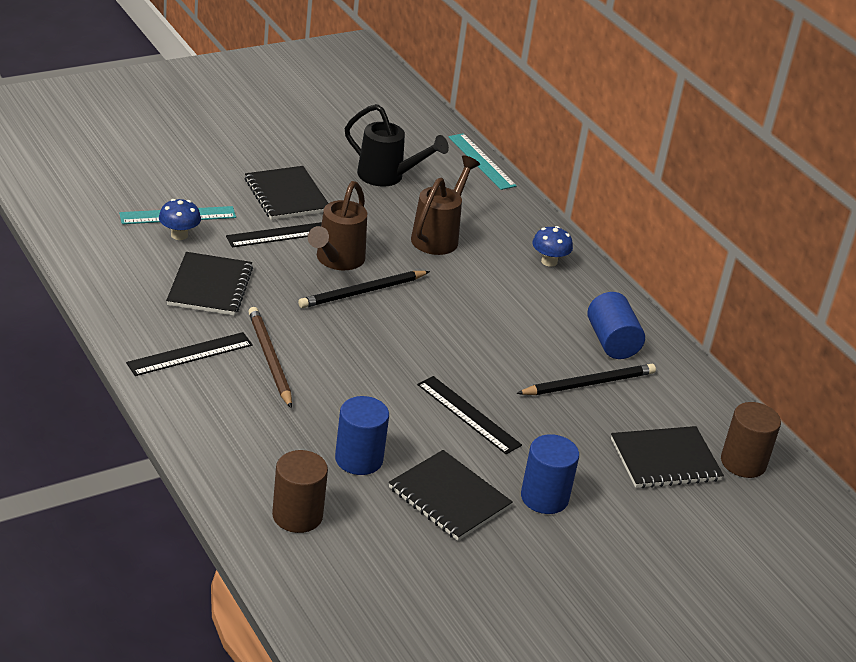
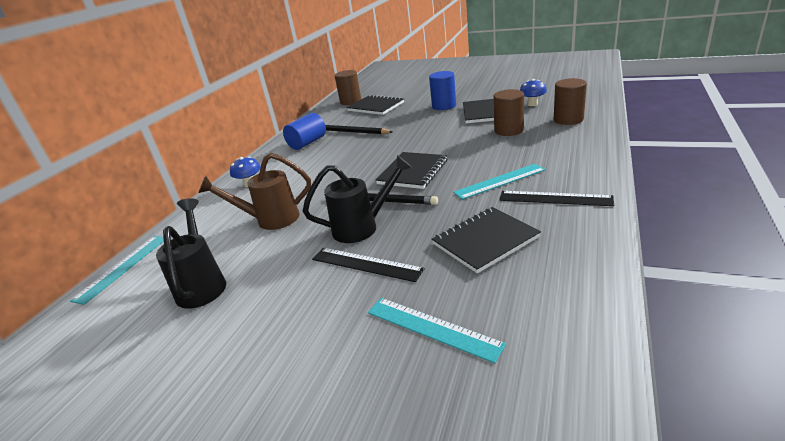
camera: 120 degrees left, 5 degrees down
blue mushroom [159,199,201,240] -> blue mushroom moved to [520,79,547,106]
black notebook [245,166,328,220] -> black notebook moved to [376,152,447,189]
brown pencil [248,307,292,409] -> turquoise ruler [453,164,546,200]
brown watering can [308,181,367,270] -> black watering can [303,155,412,243]
blue cylinder [335,396,389,475] -> brown cylinder [493,89,524,136]
black ruler [417,376,522,454] -> none

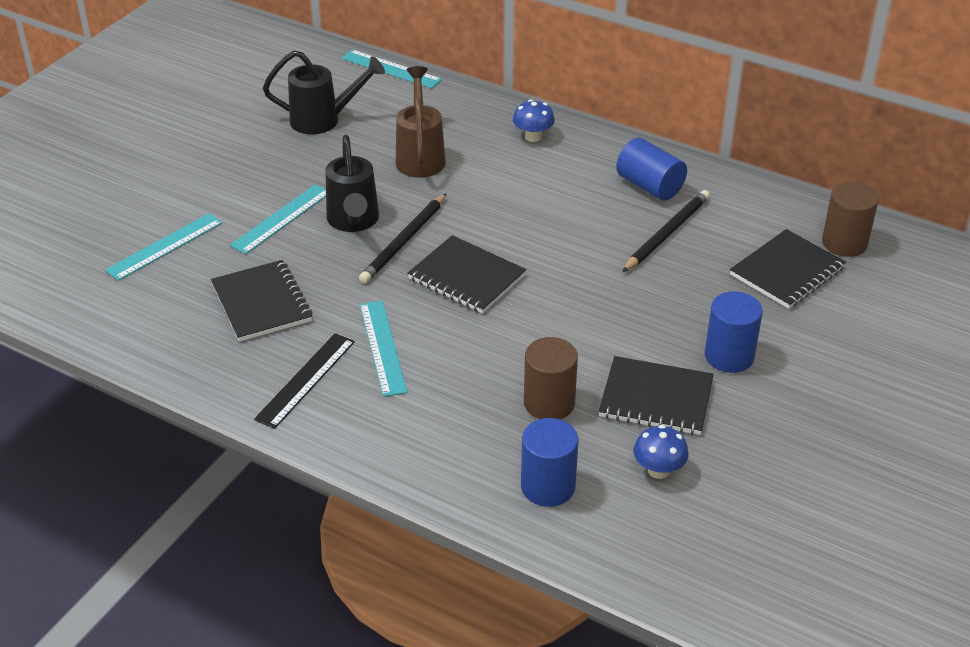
camera: 95 degrees right, 10 degrees up
black ruler [312,248,425,282] -> turquoise ruler [230,184,326,254]
brown cylinder [554,78,587,125] -> blue cylinder [521,418,578,507]

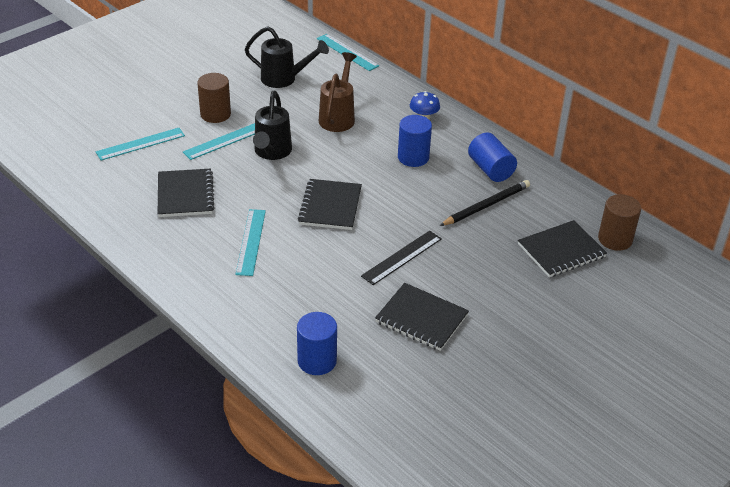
camera: 15 degrees right, 0 degrees up
black ruler [254,333,355,429] -> black ruler moved to [361,231,442,285]
black pencil [359,193,447,283] -> none
black notebook [408,235,526,314] -> black notebook turned 45 degrees clockwise [298,179,362,230]
brown cylinder [524,337,578,419] -> brown cylinder moved to [197,73,231,123]
blue mushroom [634,425,689,479] -> none
blue cylinder [705,291,763,373] -> blue cylinder moved to [398,115,432,167]

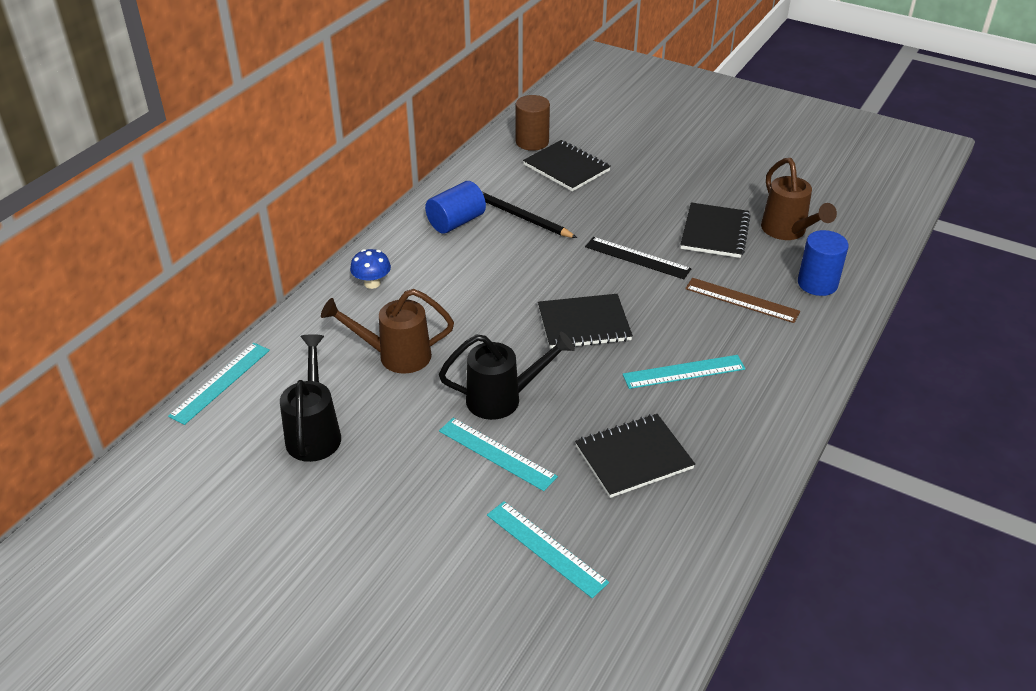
camera: 105 degrees left, 0 degrees up
brown cylinder [197,73,231,123] -> none
blue cylinder [398,115,432,167] -> none
none -> brown ruler [685,278,800,323]
none -> brown watering can [761,158,837,240]

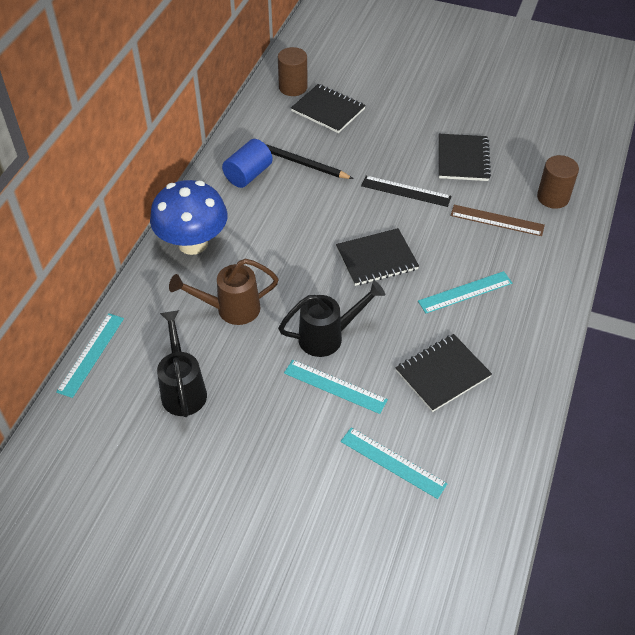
camera: 10 degrees left, 10 degrees up
blue mushroom [350,249,391,289] -> blue mushroom [150,180,228,255], size x2.22
brown watering can [761,158,837,240] -> none
blue cylinder [798,230,849,296] -> brown cylinder [537,155,579,209]

